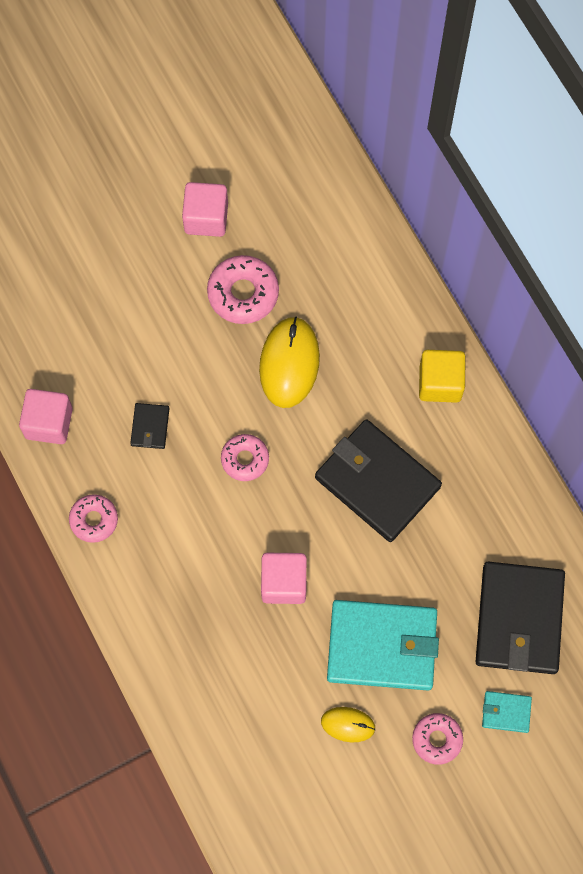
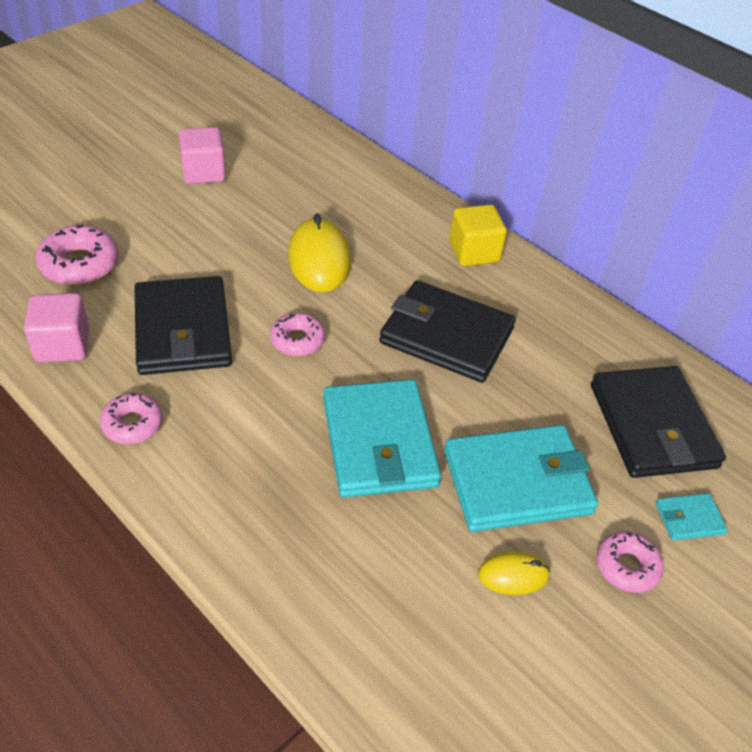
camera: 20 degrees left, 25 degrees down
black wallet [130,403,169,449] -> black wallet [135,276,232,375], size x2.28
pink donut [207,255,279,324] -> pink donut moved to [36,225,118,285]
pink cube [261,553,307,604] -> turquoise wallet [323,379,441,498]

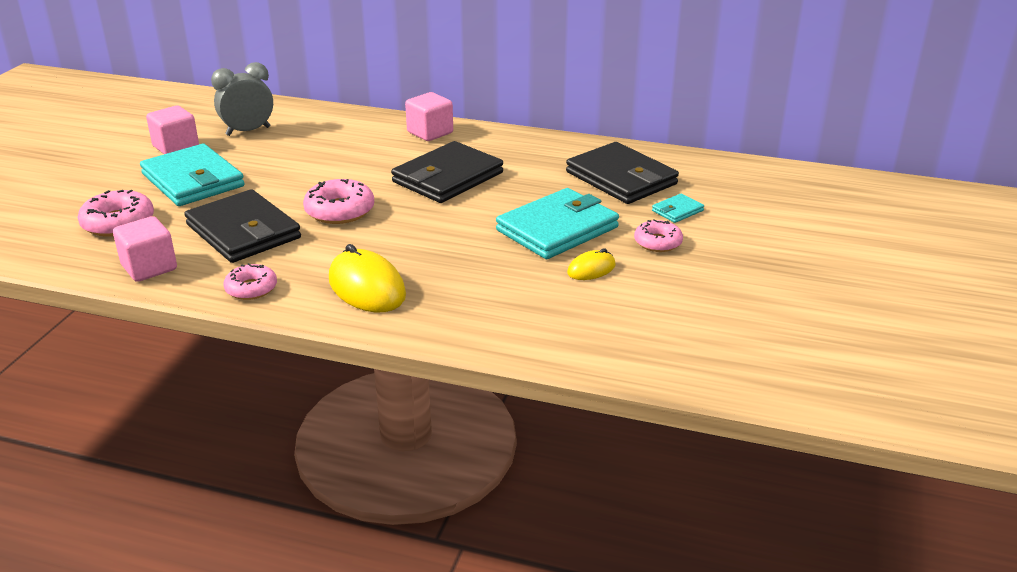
camera: 25 degrees left, 15 degrees down
pink donut [270,313,325,356] -> pink donut [303,179,374,224], size x1.53
yellow mouse [288,214,351,292] -> yellow mouse moved to [329,244,406,312]
turquoise wallet [323,379,441,498] -> turquoise wallet moved to [140,144,245,206]
black wallet [379,280,516,383] -> black wallet turned 45 degrees counterclockwise [391,141,503,203]
yellow cube [449,204,507,266] -> pink cube [405,92,453,141]
none -> grey clock [211,62,273,136]

